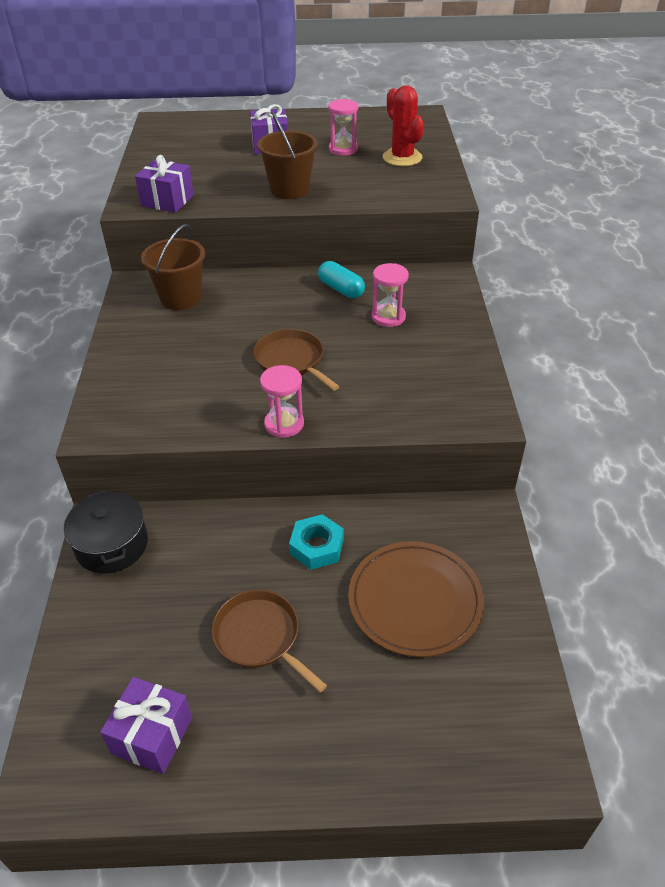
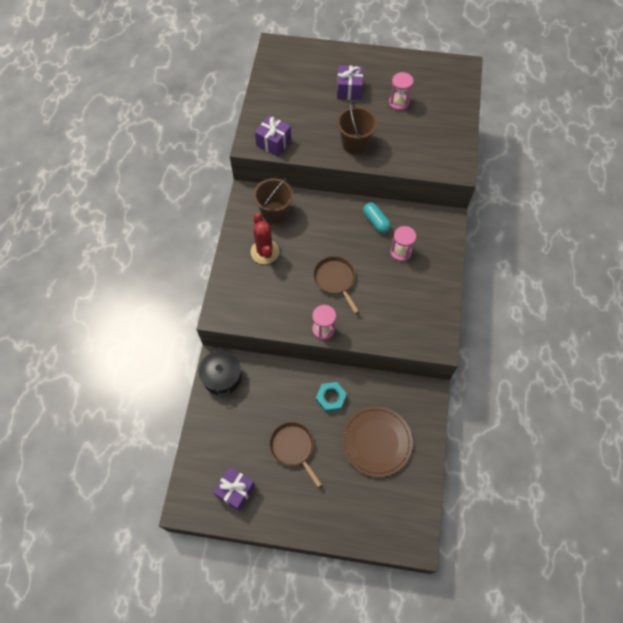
camera: 10 degrees right, 20 degrees up
red cactus [383,85,424,166] -> red cactus moved to [251,213,279,264]

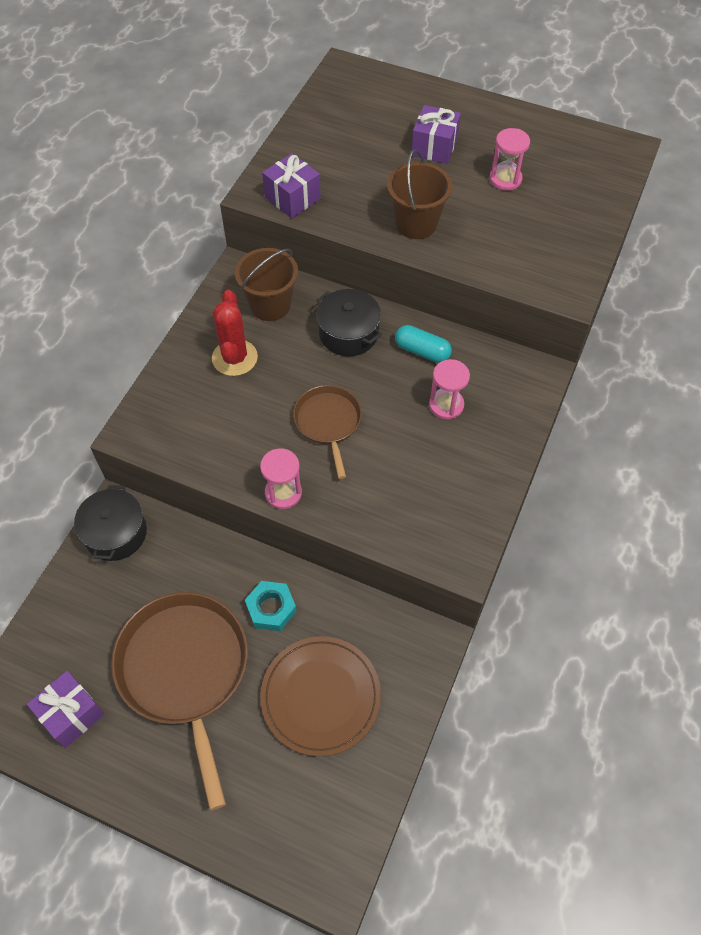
camera: 15 degrees right, 5 degrees down
brown pan [269,422,322,487] -> brown pan [111,592,248,810], size x1.83
turquoise capsule [363,202,391,233] -> turquoise capsule turned 45 degrees counterclockwise [395,325,452,363]
none -> black pot [317,289,382,356]

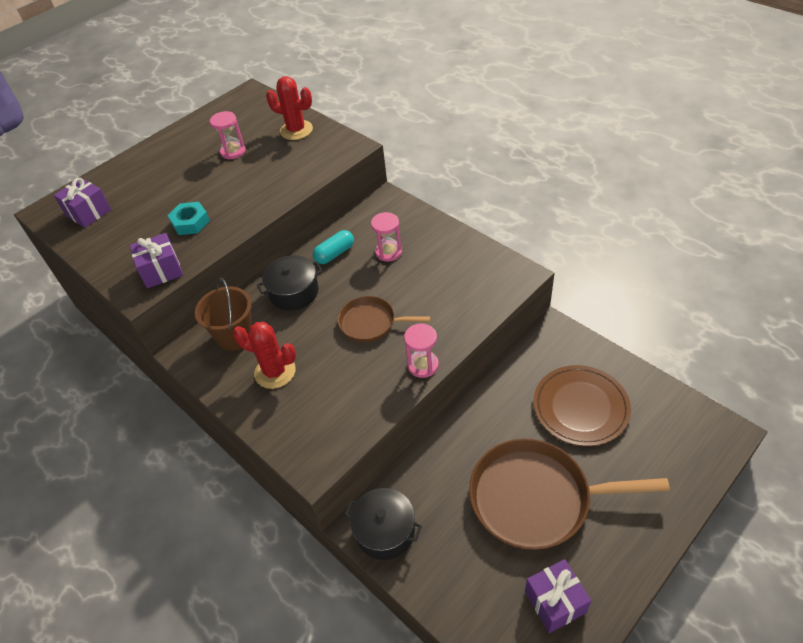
camera: 65 degrees left, 10 degrees down
turquoise nut [245,581,297,631] -> turquoise nut moved to [168,202,210,235]
brown bucket [387,150,452,239] -> none
purple gift [411,105,461,164] -> purple gift moved to [54,178,111,228]
none -> red cactus [266,76,313,140]

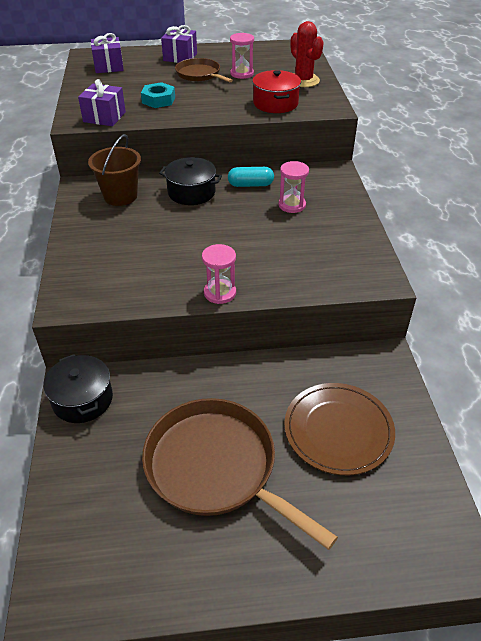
camera: 35 degrees right, 5 degrees down
red cactus [233,322,296,389] -> none
brown pan [338,296,431,342] -> brown pan moved to [175,58,233,82]
purple gift [525,559,591,633] -> purple gift moved to [161,25,197,63]
none -> red pot [252,70,301,113]

